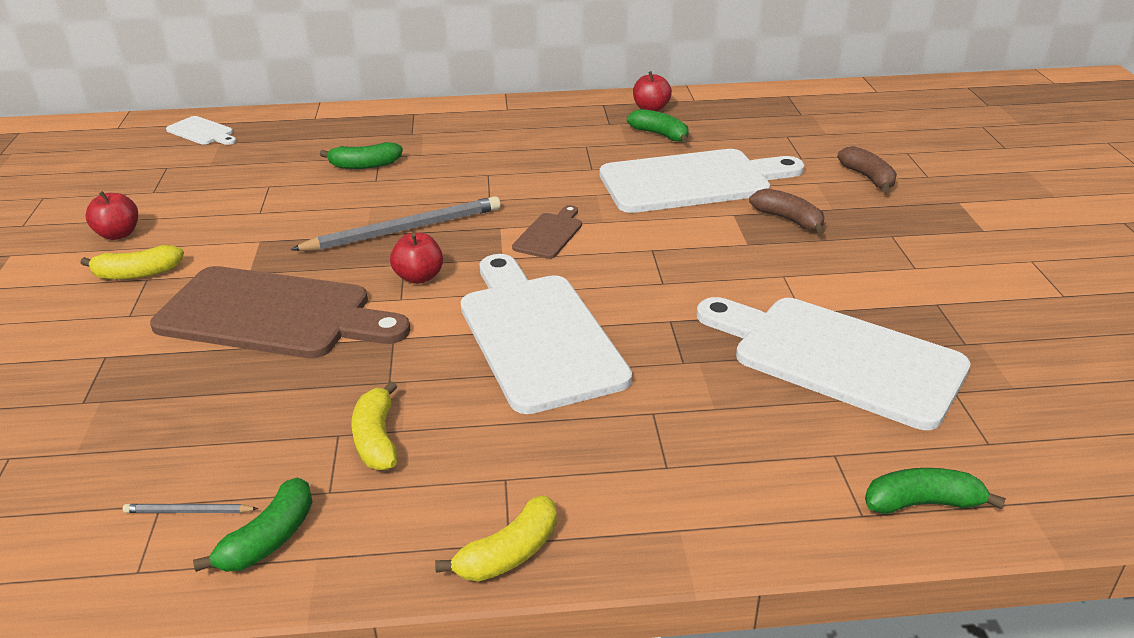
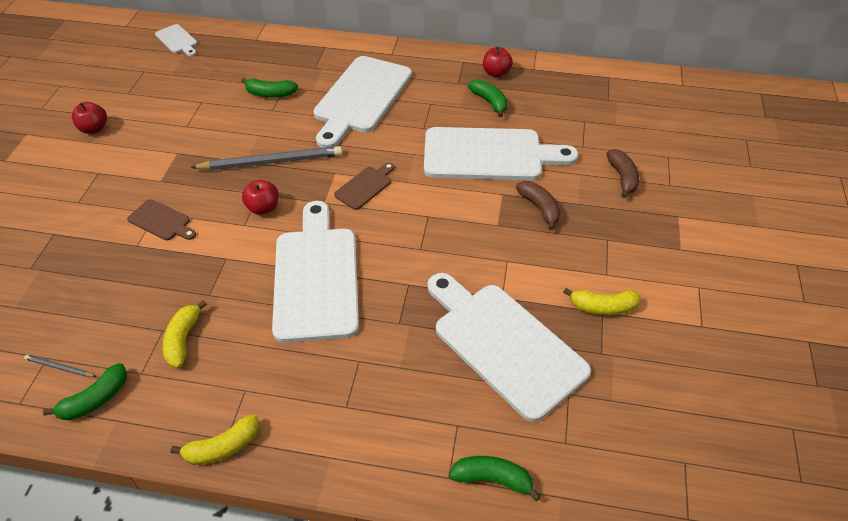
camera: 15 degrees right, 15 degrees up
yellow banana [80,245,184,280] -> yellow banana moved to [563,288,641,315]
brown cutting board [150,266,411,358] -> brown cutting board [127,199,196,240], size x0.45
none -> white cutting board [313,56,412,148]

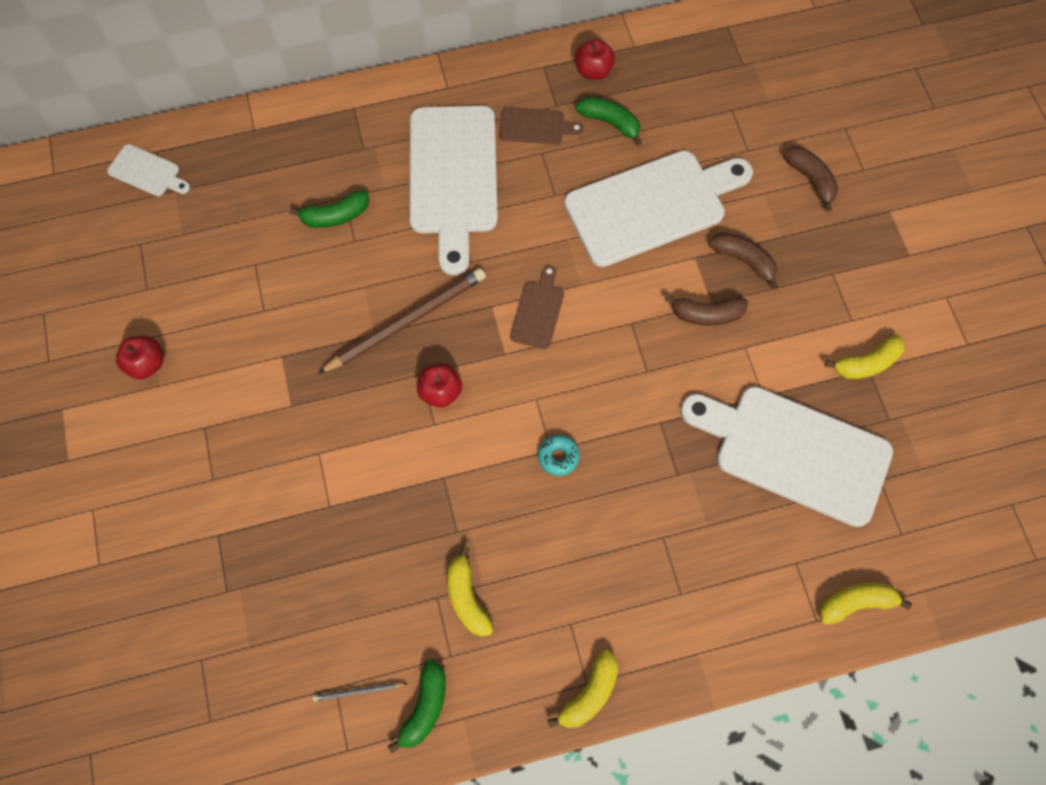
camera: 25 degrees left, 20 degrees up
brown cutting board [127,199,196,240] -> brown cutting board moved to [499,107,584,144]
grey pencil [190,146,343,170] -> brown pencil [318,268,486,374]
white cutting board [272,201,359,343] -> turquoise donut [538,435,580,476]
green banana [449,456,541,501] -> yellow banana [819,583,912,625]
none -> brown banana [664,294,748,326]

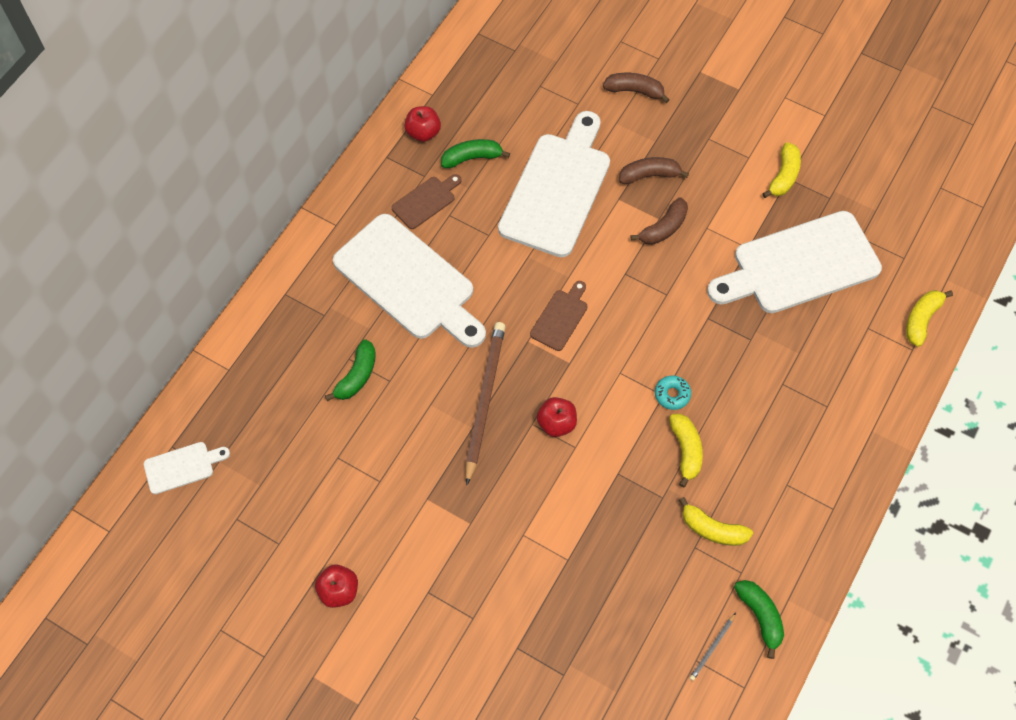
camera: 45 degrees left, 5 degrees down
brown cutting board [510,265,564,349] -> brown cutting board turned 60 degrees clockwise [530,281,588,351]
yellow banana [548,650,618,728] -> yellow banana moved to [669,414,703,487]

